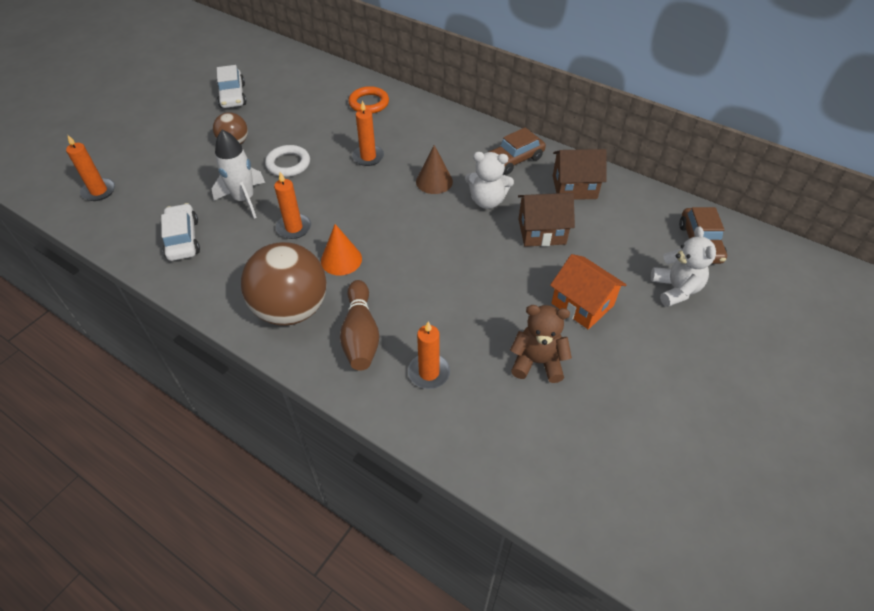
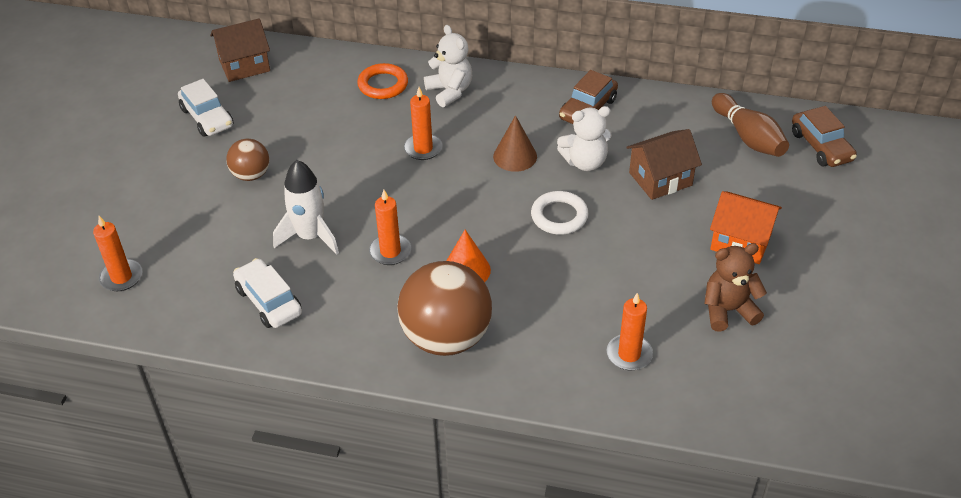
camera: 20 degrees left, 5 degrees down
white ring [265,145,310,177] -> white ring moved to [531,191,589,235]
brown bowling pin [340,280,379,371] -> brown bowling pin moved to [712,93,789,157]
brown house [553,149,607,200] -> brown house moved to [210,18,270,82]
white teddy bear [651,226,716,307] -> white teddy bear moved to [424,25,472,107]

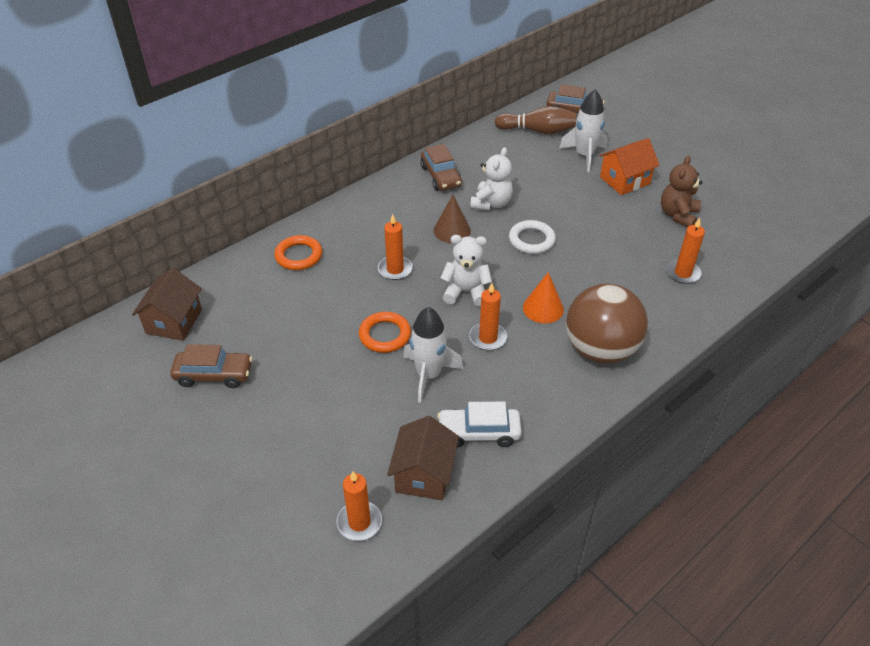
camera: 55 degrees left, 0 degrees up
white car [178,79,233,137] -> brown car [170,344,252,388]
brown ball [226,139,269,181] -> none
white teddy bear [424,25,472,107] -> white teddy bear moved to [441,235,492,306]
brown house [626,129,702,200] -> brown house moved to [387,416,459,500]
none -> orange ring [359,312,411,353]
none -> white rocket [559,89,607,172]

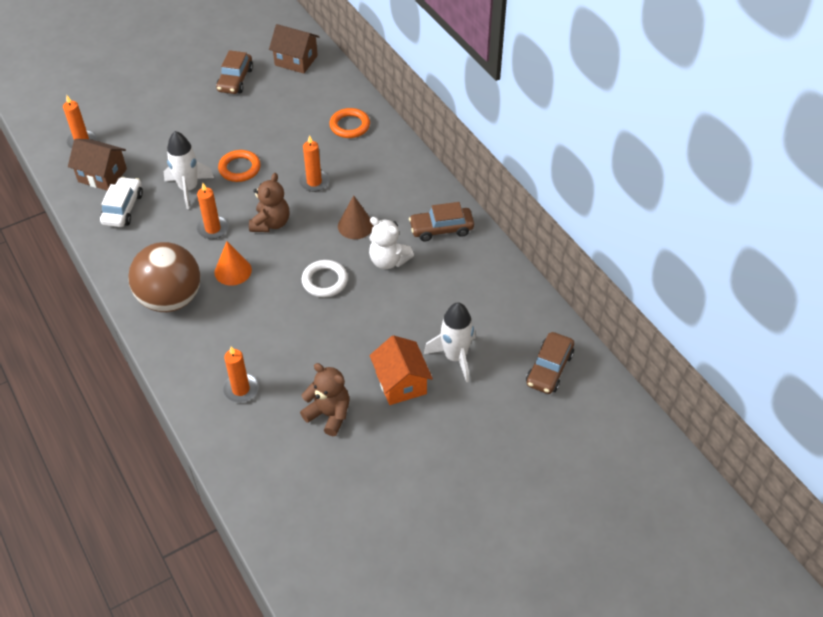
camera: 100 degrees right, 5 degrees up
white teddy bear [441,235,492,306] -> brown teddy bear [249,173,290,232]
brown bowling pin [495,106,576,134] -> none

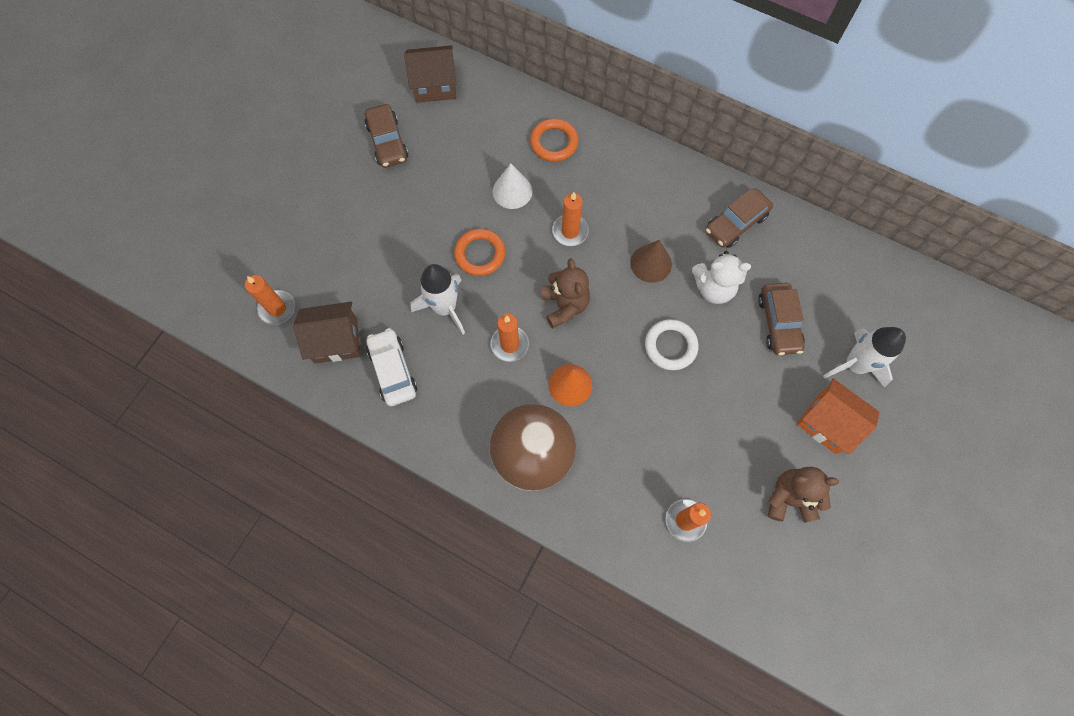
camera: 30 degrees left, 20 degrees up
brown car [526,332,574,394] -> brown car moved to [758,283,805,355]
none -> white cone [493,163,532,209]

